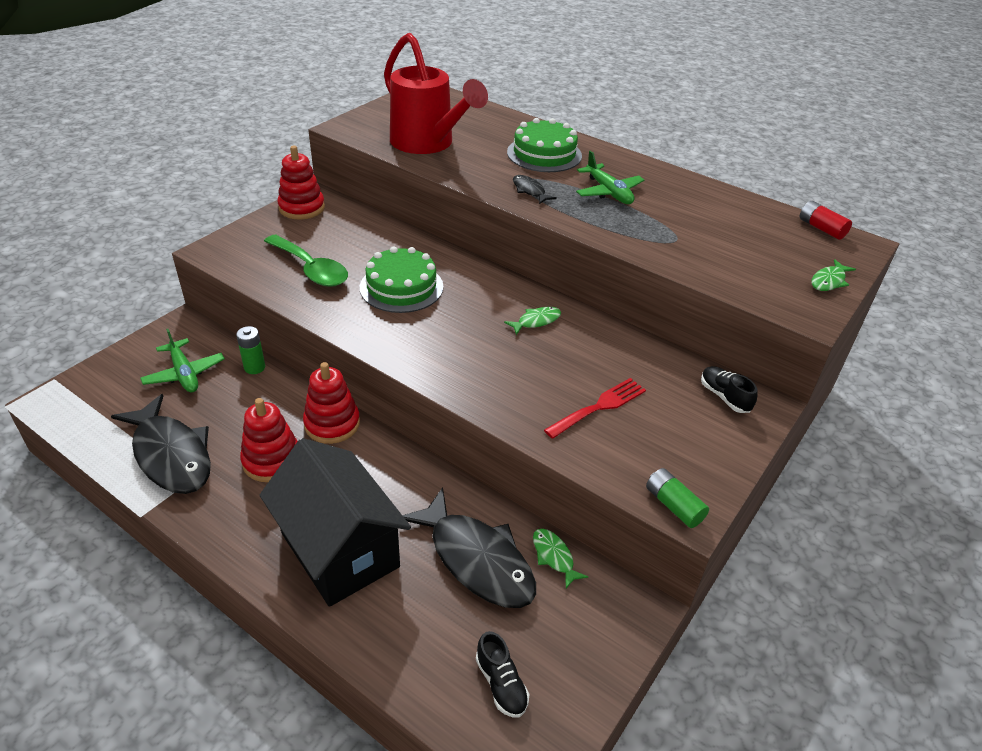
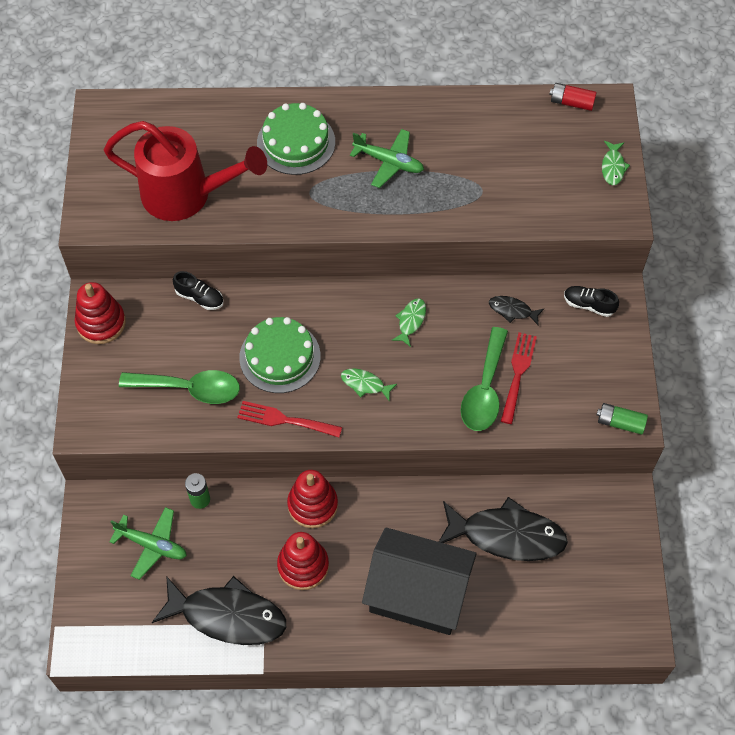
camera: 35 degrees left, 20 degrees up
black shoe [476,631,529,718] -> black shoe moved to [173,271,224,310]
black fish [513,175,557,204] -> black fish moved to [489,296,544,326]
green fish [533,529,588,588] -> green fish moved to [341,368,397,402]
none -> red fork [237,401,342,437]
none -> green spoon [461,327,508,431]

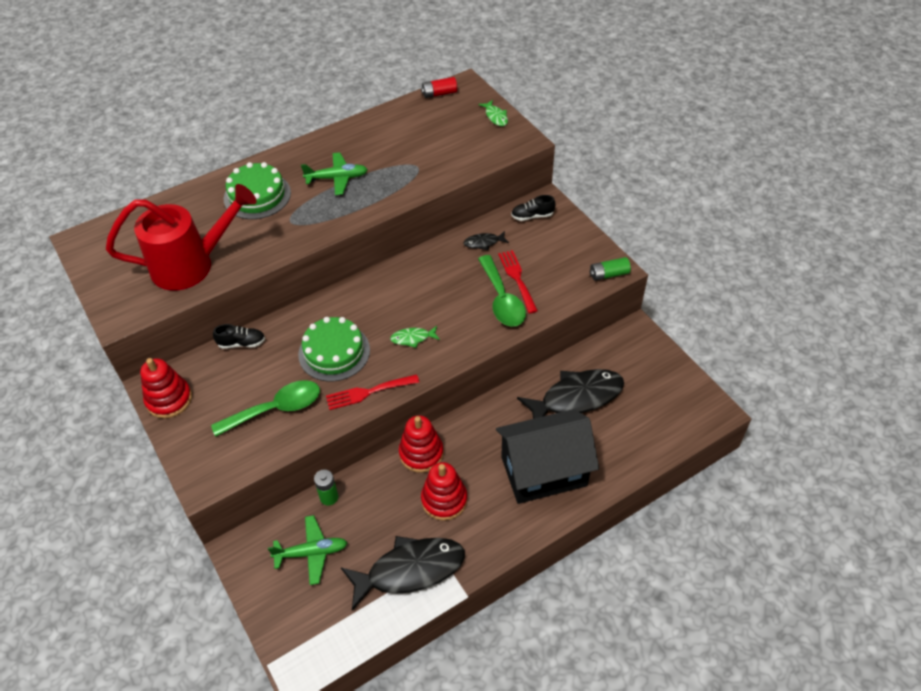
camera: 30 degrees left, 10 degrees down
green fish [391,298,426,347] -> none

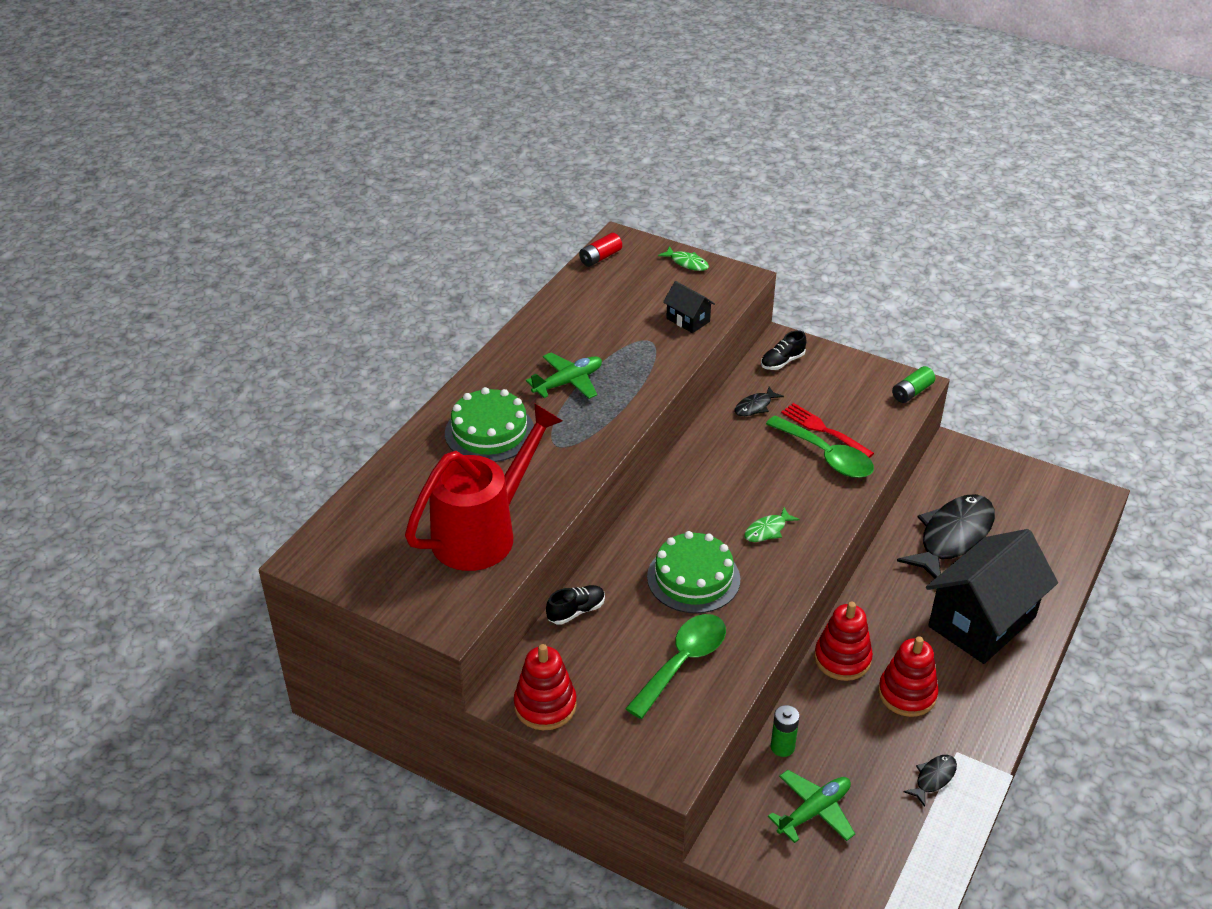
camera: 30 degrees left, 10 degrees down
red fork [326,374,420,410] -> none
black fish [341,536,465,611] -> black fish [903,755,957,807], size x0.44
none -> black house [663,281,715,333]

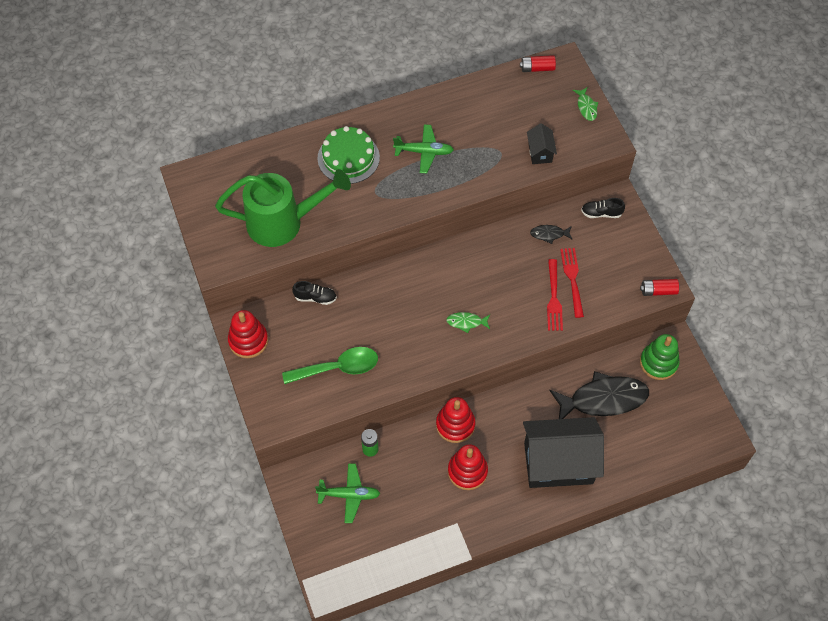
camera: 40 degrees right, 20 degrees up
red watering can [405,403,562,571] -> green watering can [215,169,351,247]
green cake [647,531,740,613] -> none
green spoon [766,415,874,478] -> red fork [547,259,563,331]
green battery [892,366,935,403] -> red battery [640,279,679,296]
black fish [903,755,957,807] -> none
none -> green stacking toy [640,334,680,380]

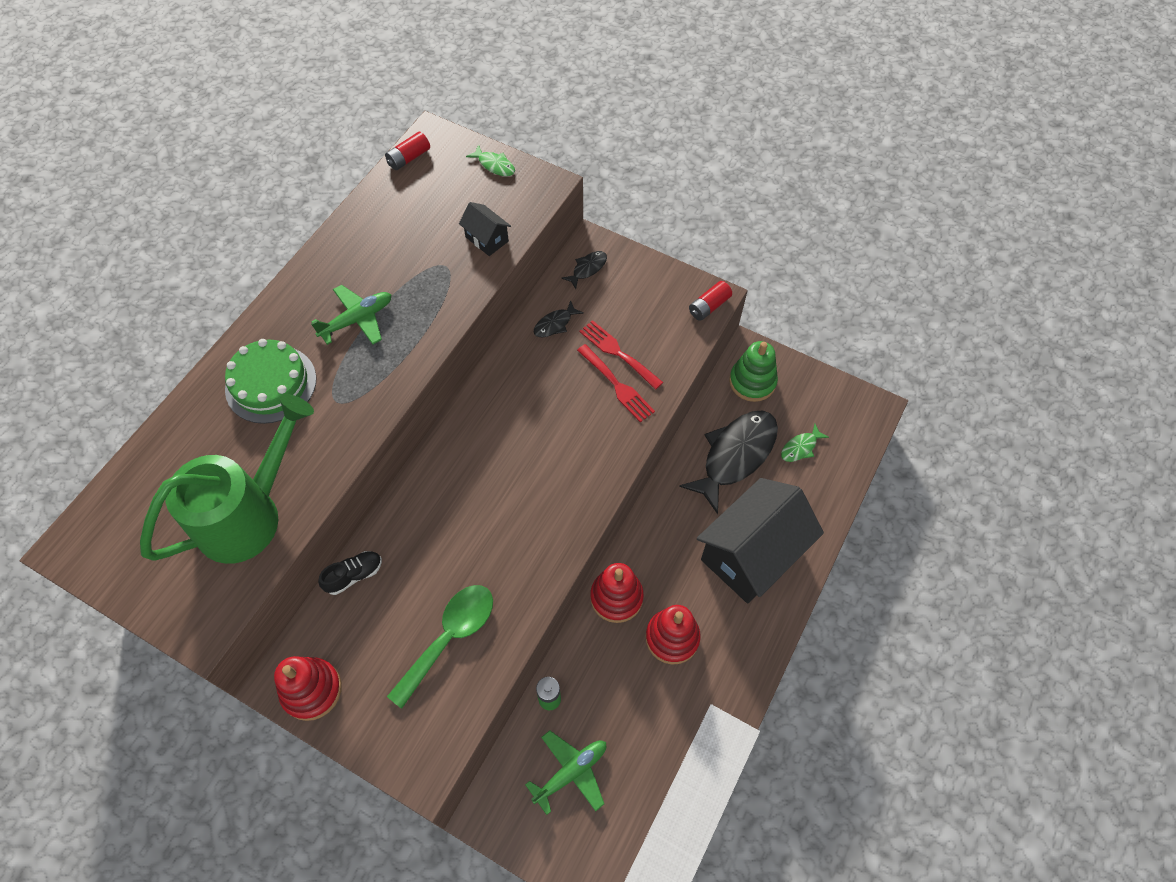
camera: 40 degrees left, 0 degrees up
green fish [446,312,490,333] -> green fish moved to [781,424,829,462]
black shoe [581,198,625,218] -> black fish [562,251,607,289]

